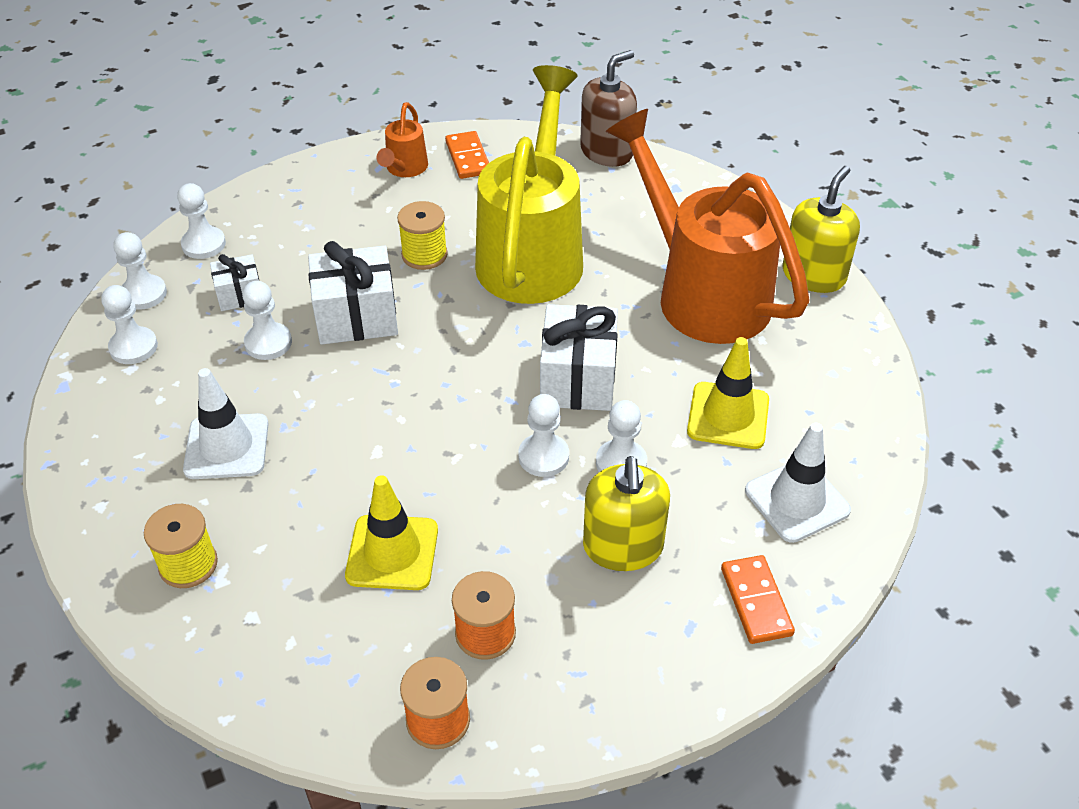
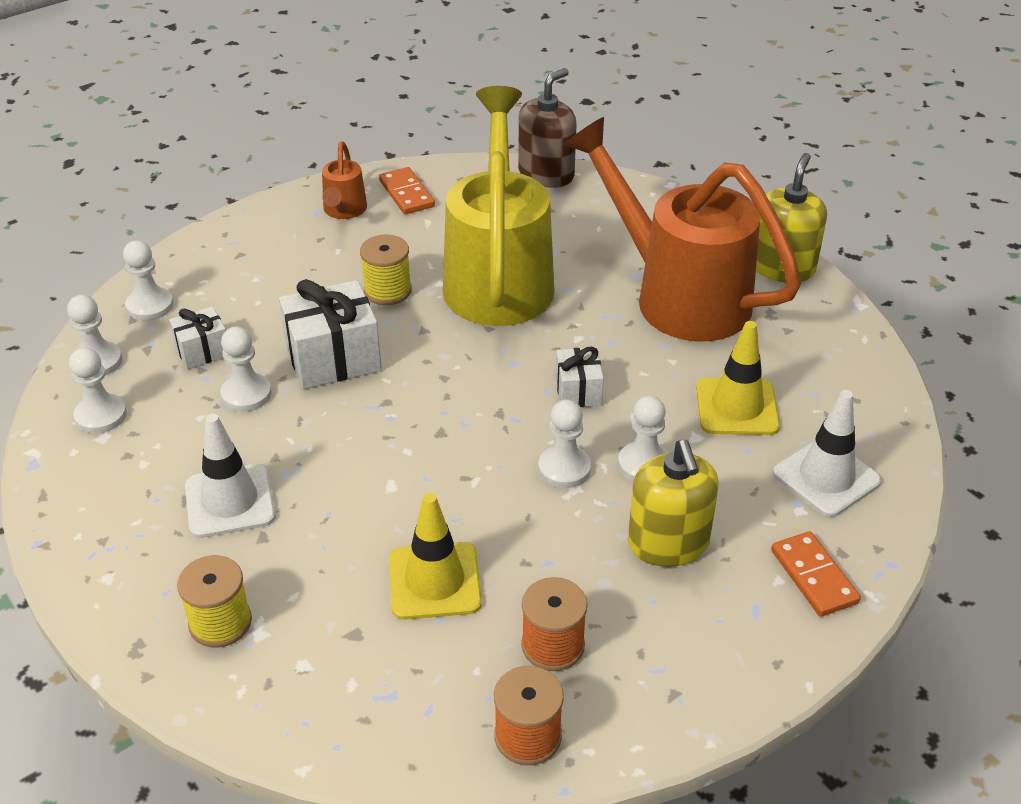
camera: 10 degrees left, 5 degrees down
white gift [540,304,618,411] -> white gift [555,347,604,407], size x0.56

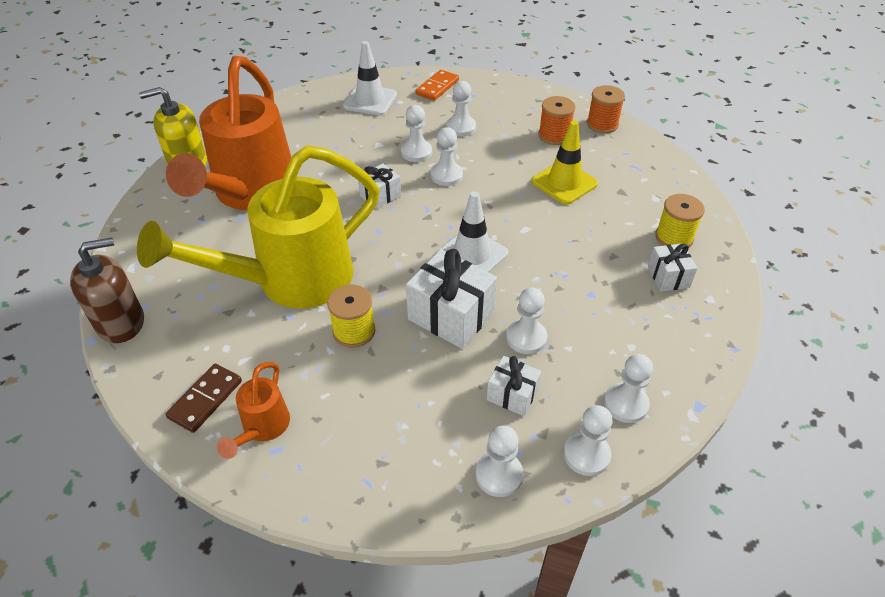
camera: 125 degrees left, 5 degrees up
white traffic cone [185,414,275,538] -> white traffic cone moved to [436,191,508,272]
orange watering can [322,141,367,219] -> orange watering can turned 135 degrees clockwise [217,362,290,459]
orange domino [379,167,435,214] -> brown domino [166,364,242,433]
brown soap dispenser [518,68,577,188] -> brown soap dispenser turned 150 degrees clockwise [70,238,144,343]
yellow soap dispenser [628,440,719,567] -> white pawn [446,81,476,137]
yellow traffic cone [696,321,780,435] -> none
none -> white gift [648,243,698,292]

